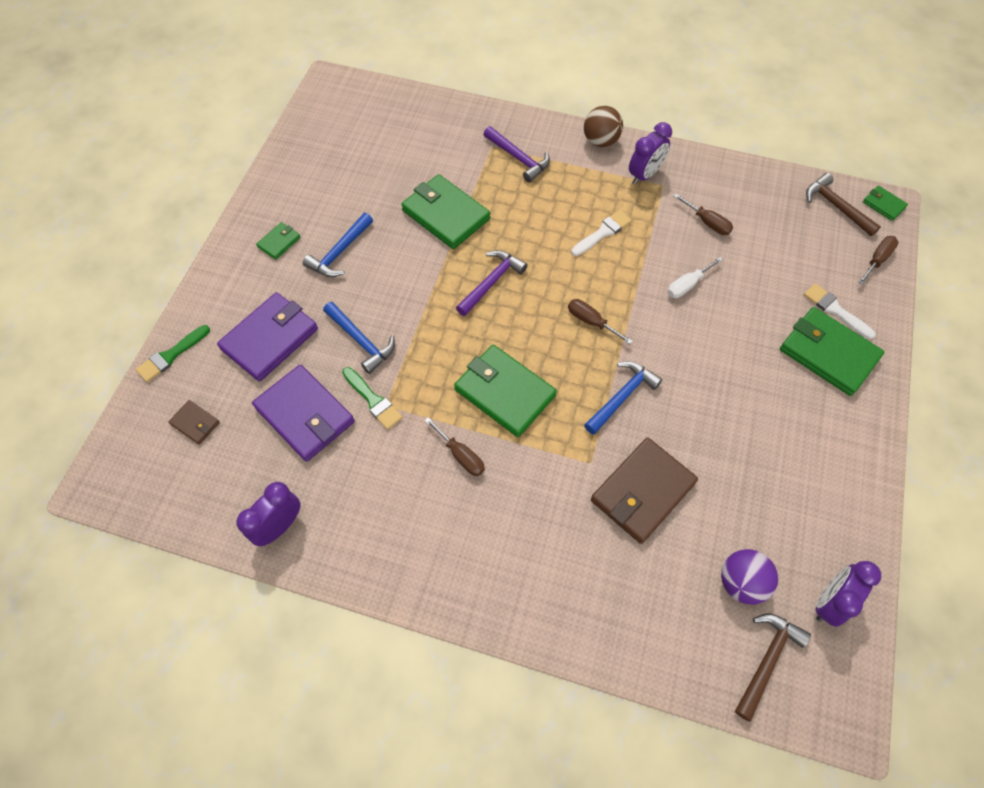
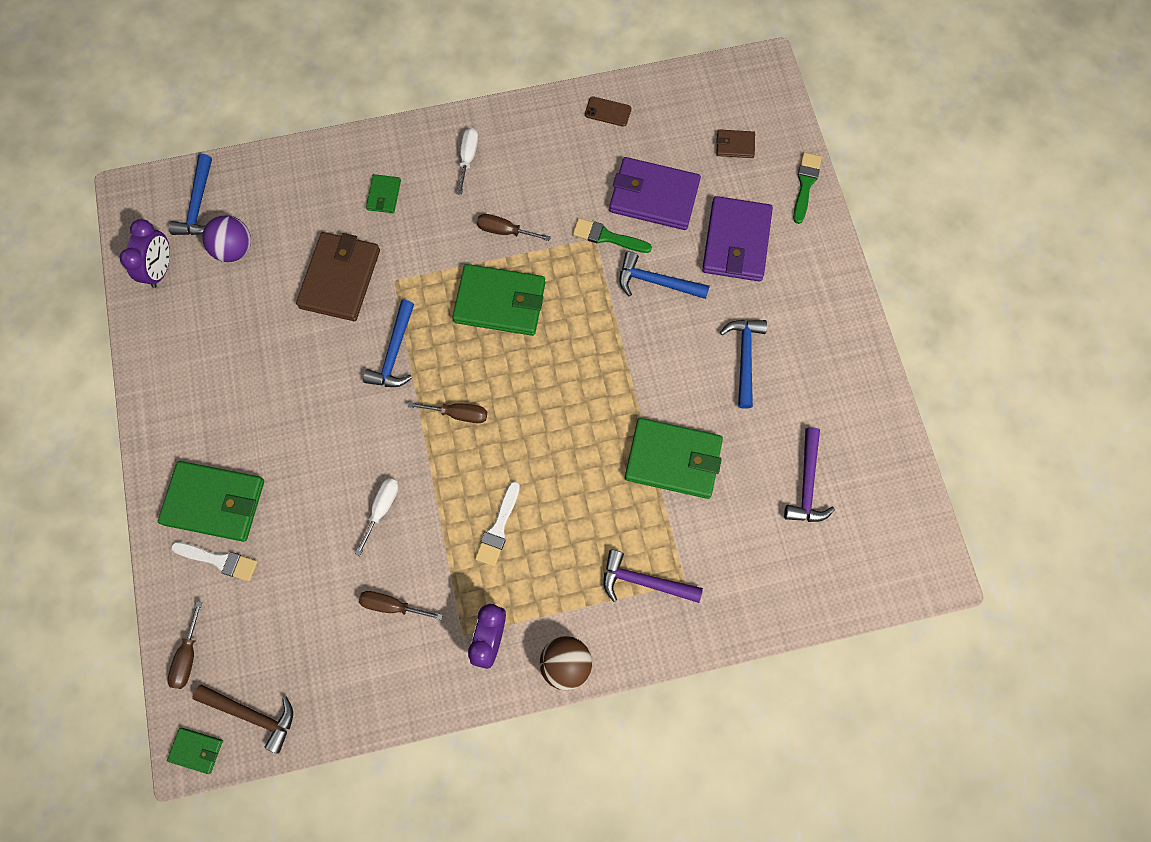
camera: 150 degrees right, 10 degrees up
purple clock [236,482,301,546] -> brown phone [585,96,631,127]
green wallet [256,222,301,260] -> green wallet moved to [366,174,401,213]
purple hammer [456,250,527,316] -> purple hammer moved to [784,427,835,522]
brown hammer [735,613,811,722] -> blue hammer [169,154,212,235]
none -> white screwdriver [457,128,478,195]

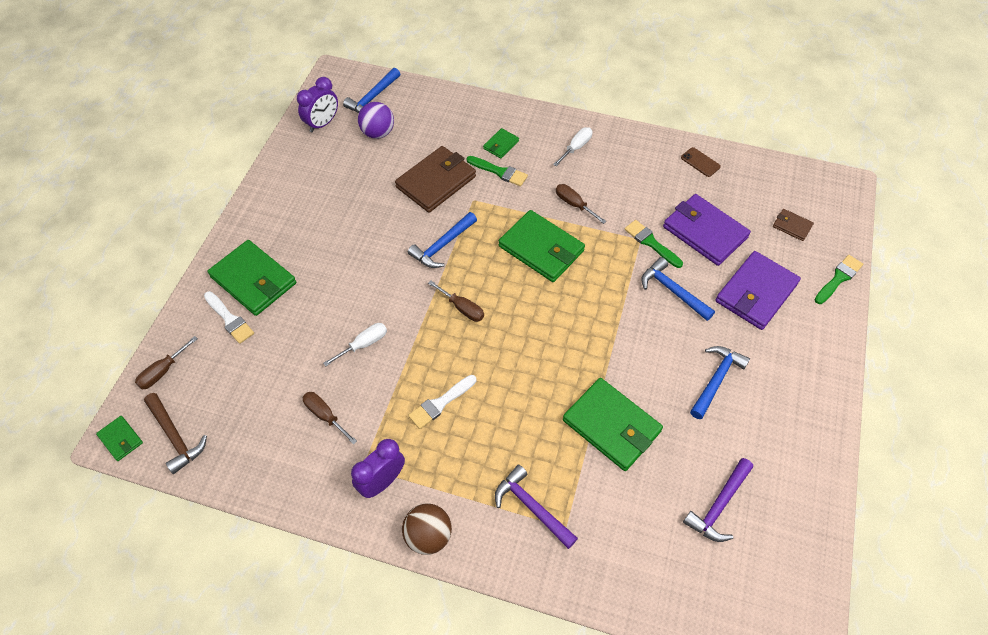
camera: 30 degrees right, 15 degrees down
none -> green brush [467,156,528,186]

